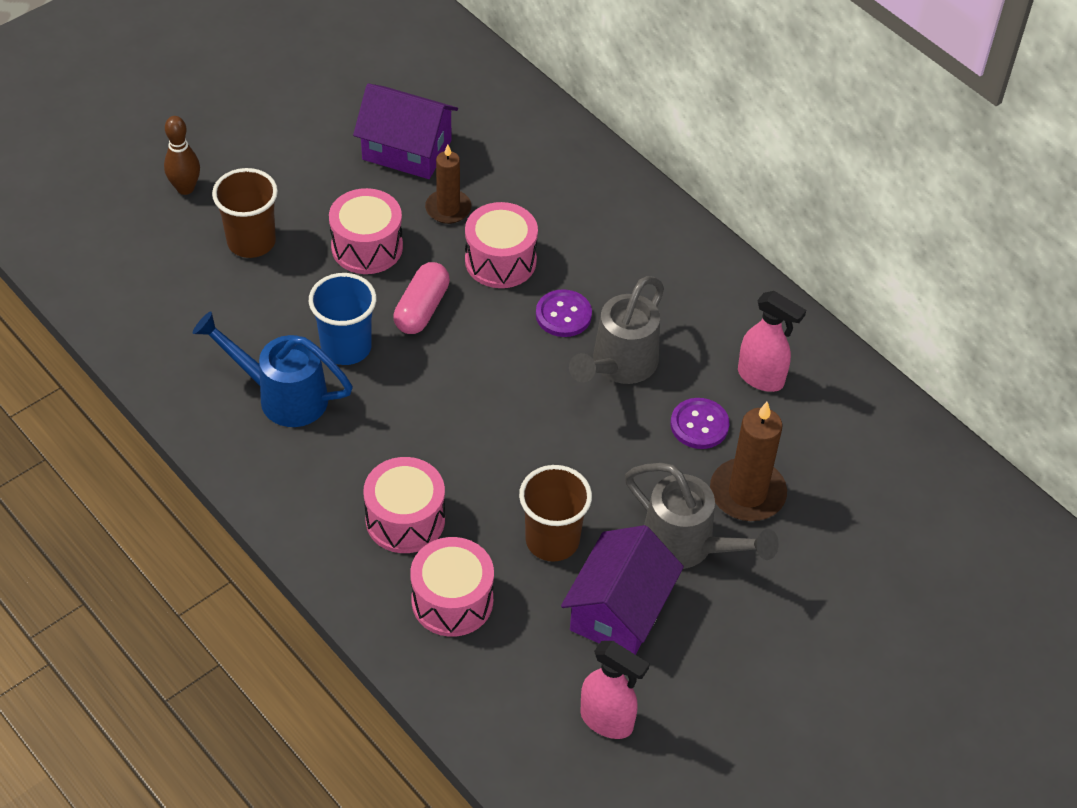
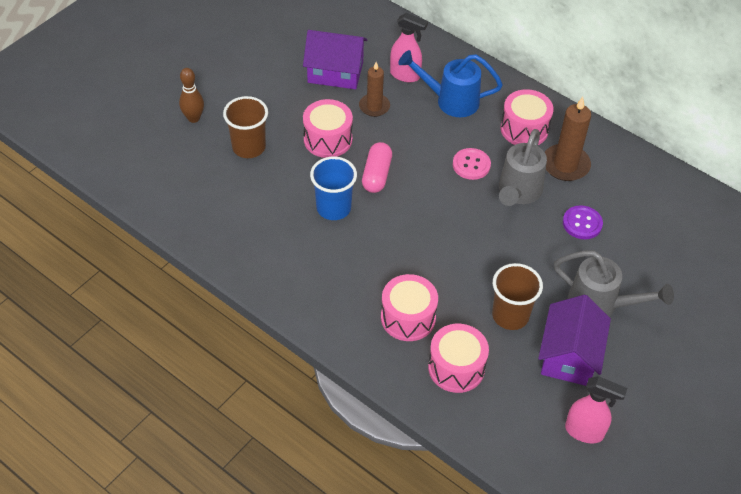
camera: 10 degrees left, 0 degrees up
blue watering can [193,311,353,427] -> blue watering can moved to [398,50,503,117]
pink drum [465,202,538,288] -> pink drum moved to [501,89,553,145]
purple button [536,289,592,337] -> pink button [453,148,491,180]
brown candle [710,402,787,521] -> brown candle moved to [545,97,591,181]
pink spray bottle [738,291,806,392] -> pink spray bottle moved to [390,13,428,82]

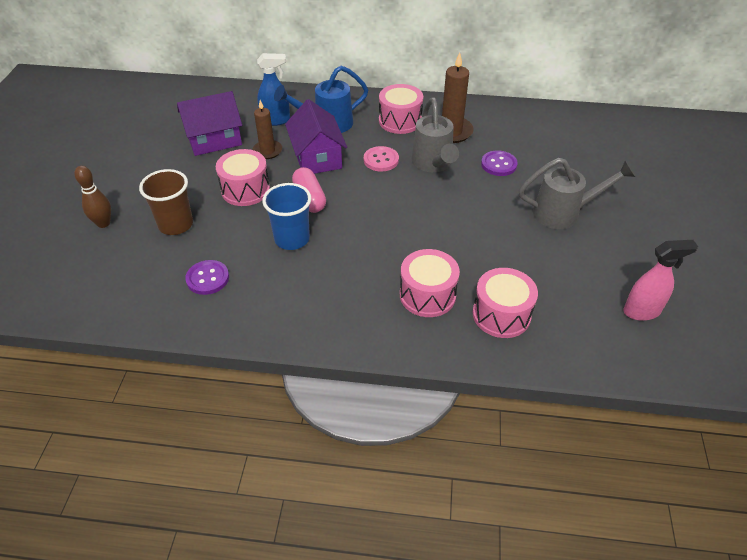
camera: 30 degrees left, 5 degrees down
pink spray bottle [390,13,428,82] -> blue spray bottle [257,53,290,126]
brown cup [492,263,543,330] -> none
purple house [538,295,611,386] -> purple house moved to [285,99,347,174]
none -> purple button [185,260,229,295]

